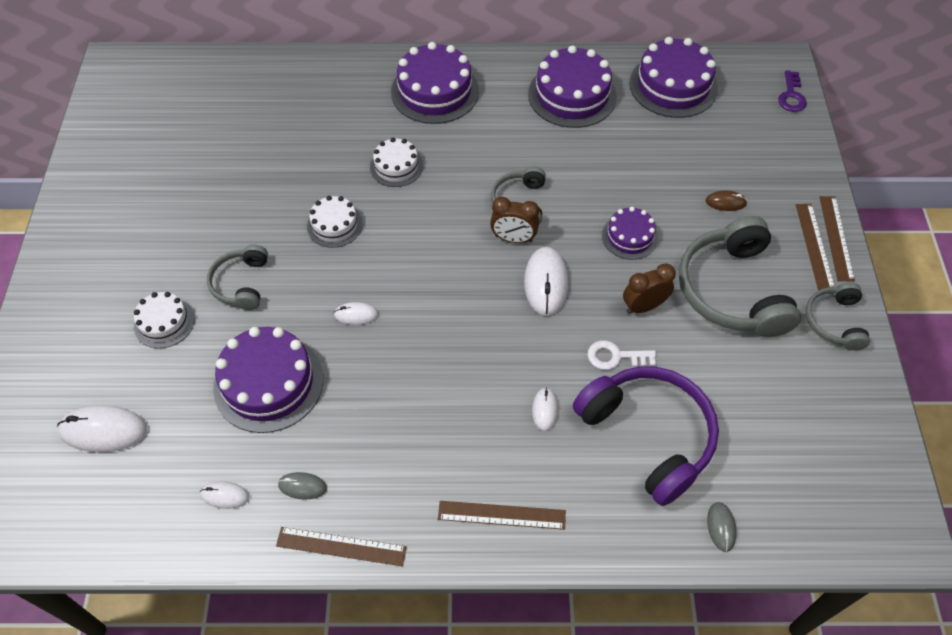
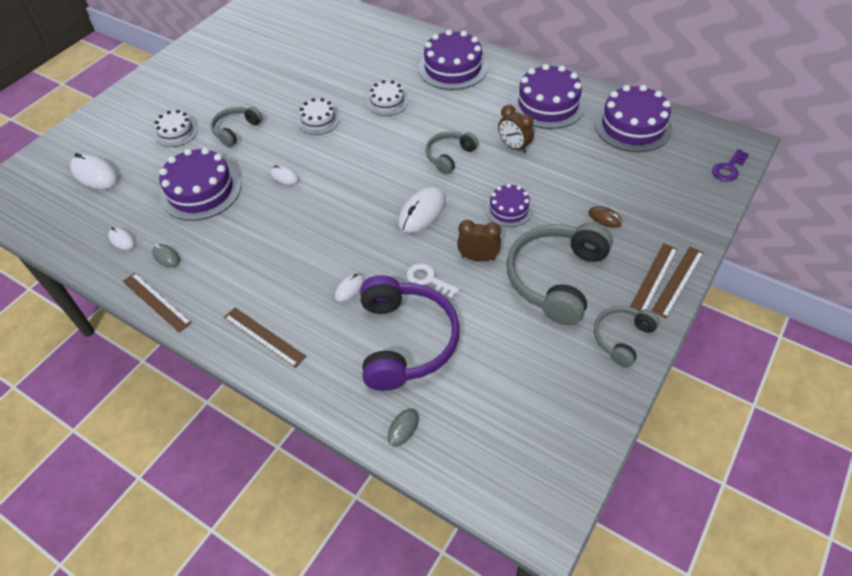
camera: 35 degrees right, 5 degrees down
brown clock [490,197,539,243] -> brown clock moved to [498,105,534,153]

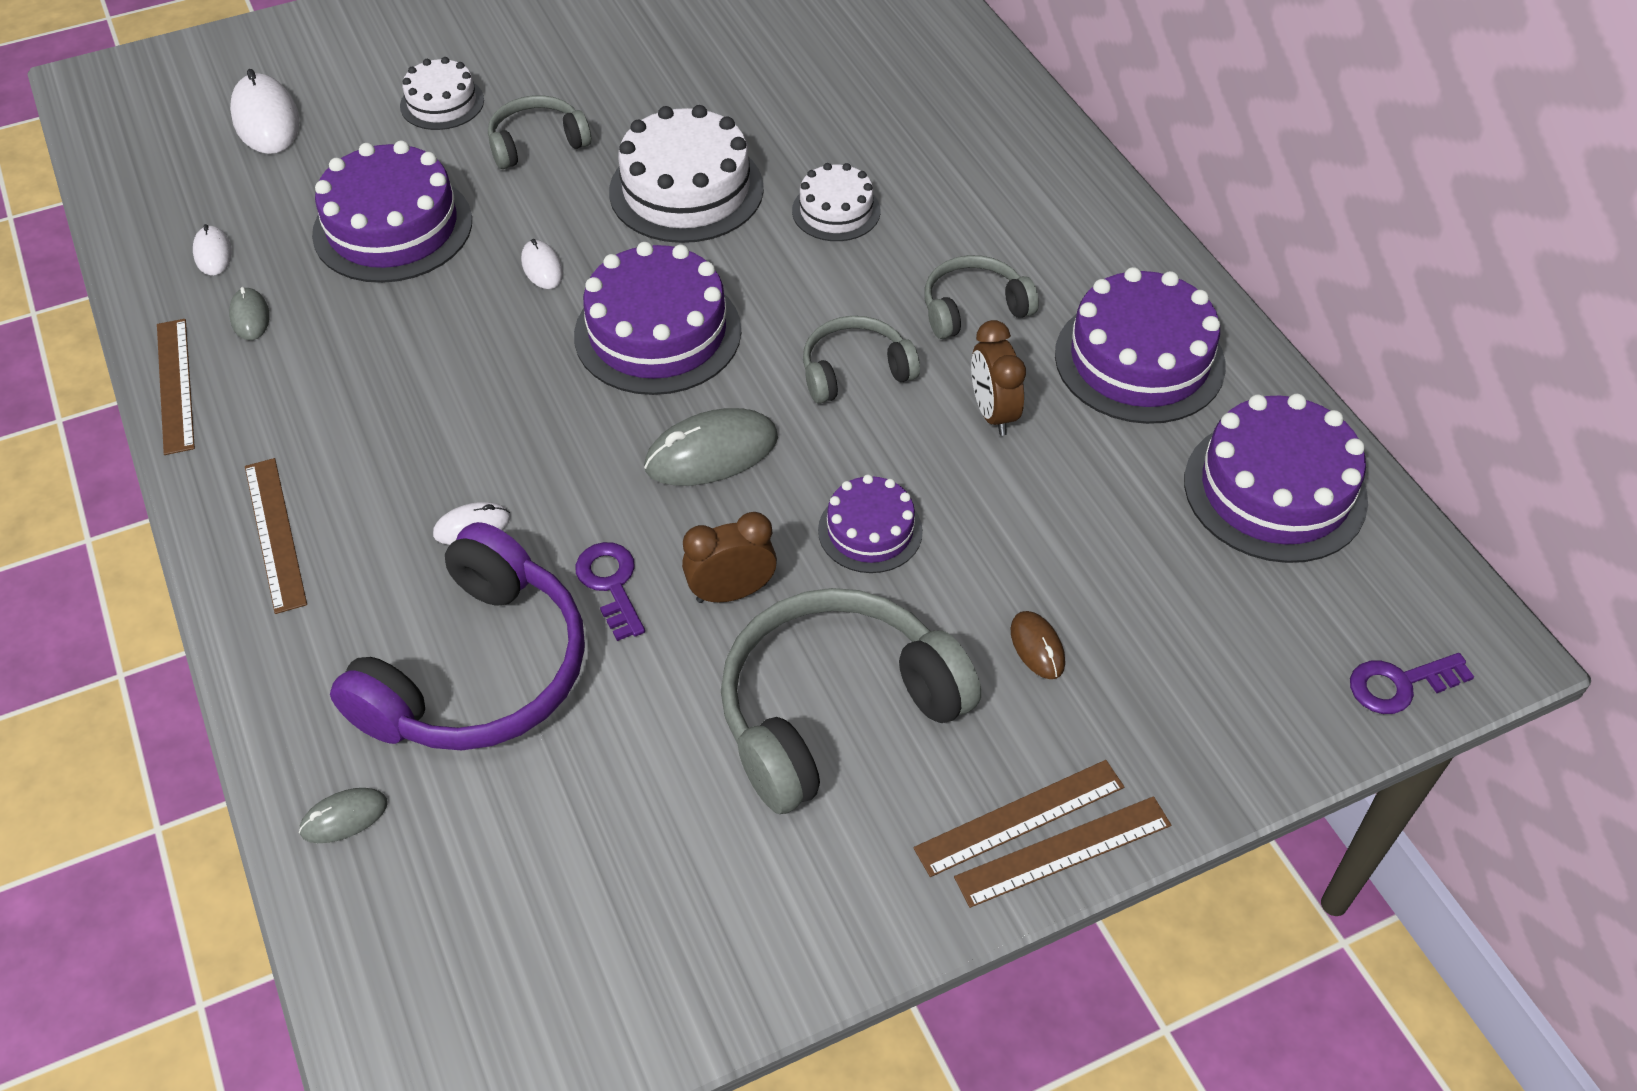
camera: 30 degrees right, 0 degrees up
white cake [298,98,340,135] -> white cake [609,105,764,243], size x1.76
white mouse [398,186,446,233] -> grey mouse [644,408,778,486]
white key [407,263,460,299] -> purple key [575,542,645,641]
purple cake [419,30,488,90] -> purple cake moved to [574,242,741,395]
brown clock [457,220,501,262] -> brown clock turned 60 degrees counterclockwise [682,512,777,603]
grey headphones [594,306,660,368] -> grey headphones moved to [924,255,1039,339]

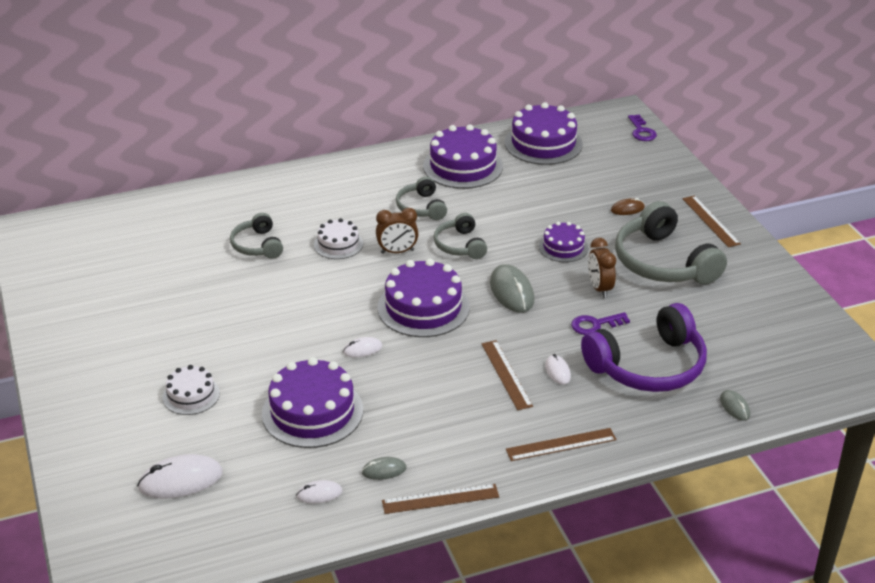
camera: 85 degrees left, 15 degrees down
purple headphones [330,522,585,751] -> purple headphones turned 120 degrees clockwise [581,303,707,392]
grey headphones [488,95,591,169] -> grey headphones moved to [230,213,283,259]
white cake [609,105,764,243] -> none
brown ruler [954,796,1171,908] -> brown ruler moved to [482,340,533,410]
brown clock [971,320,1026,436] -> brown clock moved to [376,208,418,254]

